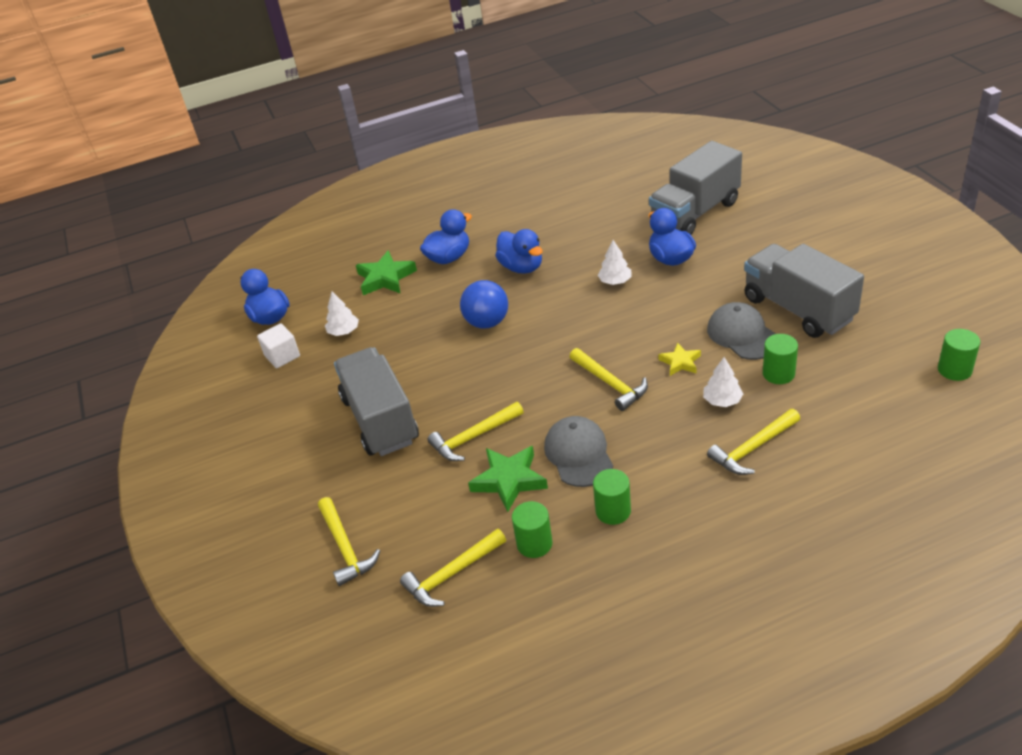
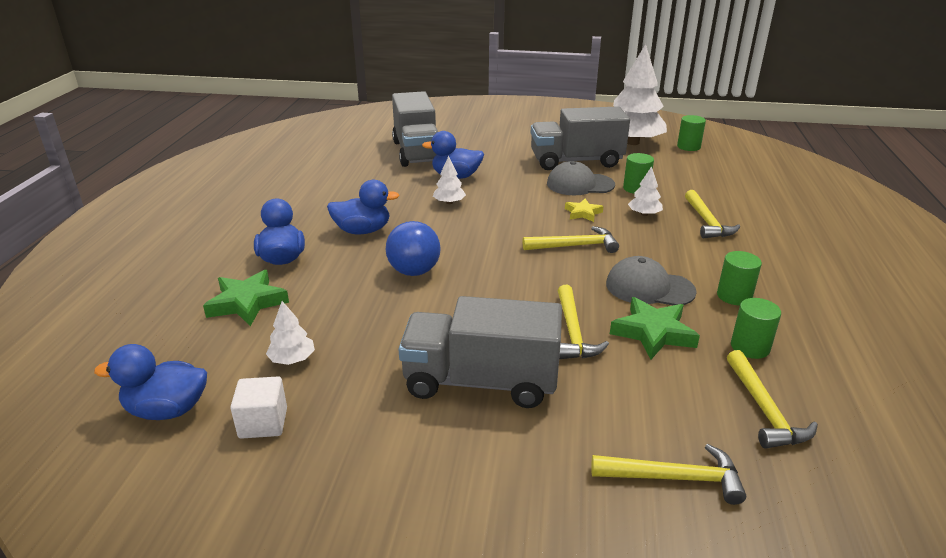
camera: 65 degrees left, 10 degrees down
none -> white tree [613,44,667,145]

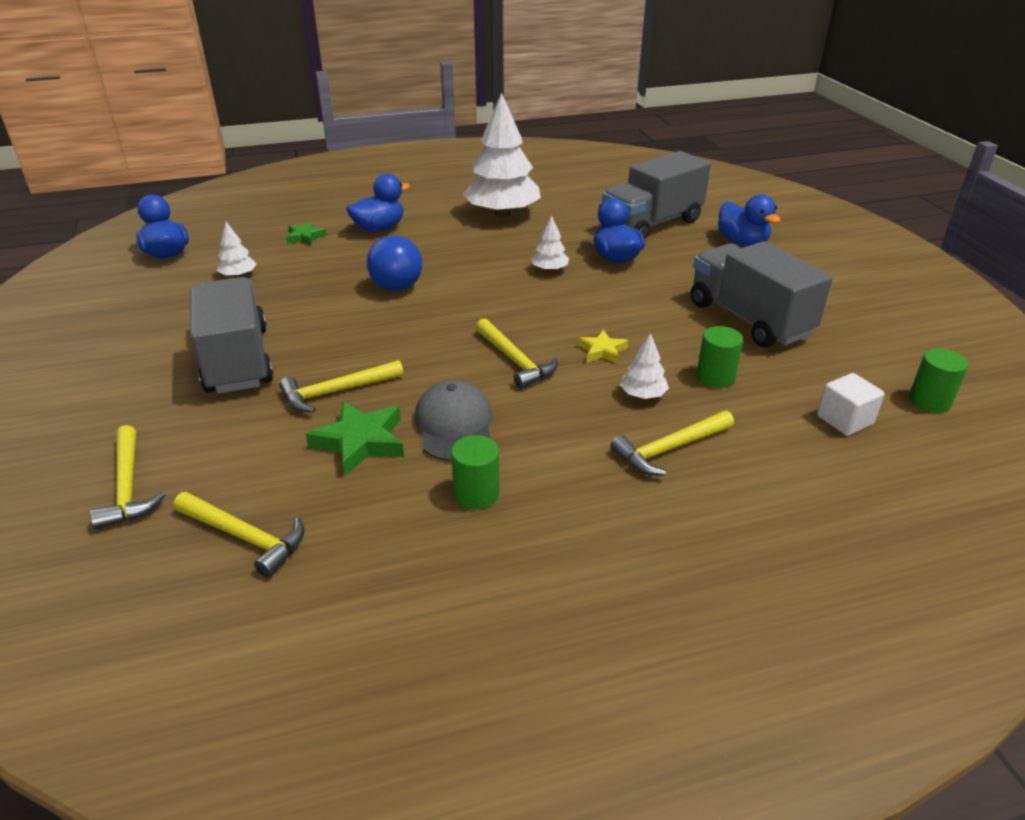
camera: 65 degrees right, 5 degrees up
green star [203,270,289,326] -> green star [286,221,327,245], size x0.60
white cube [230,376,287,439] -> white cube moved to [817,373,885,436]
blue duck [327,180,400,234] -> blue duck moved to [718,194,781,247]
grey cap [547,161,615,195] -> none
white tree [613,44,667,145] -> white tree moved to [463,93,541,217]
yellow hammer [727,350,818,449] -> yellow hammer turned 120 degrees counterclockwise [174,492,304,578]
green cylinder [731,298,781,359] -> none

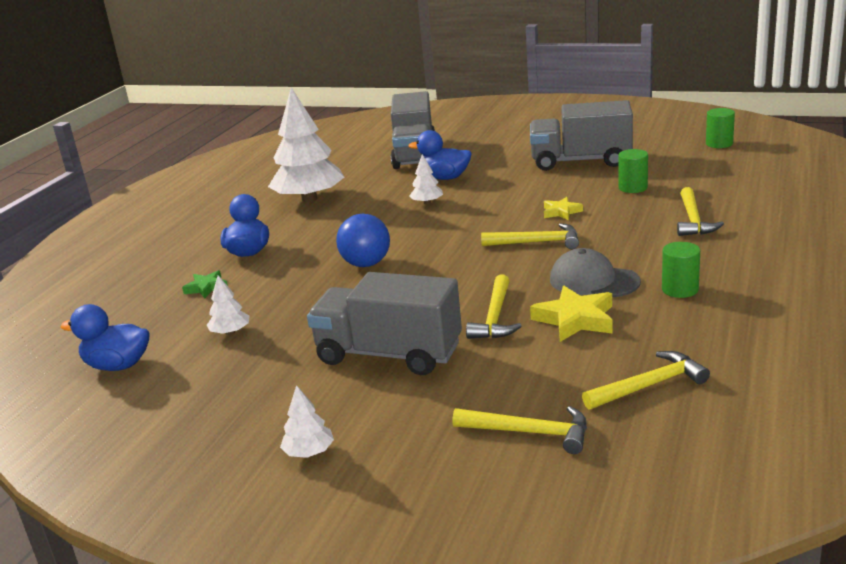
camera: 50 degrees left, 10 degrees down
green star [306,401,404,476] -> yellow star [530,286,613,342]
white tree [620,333,669,399] -> white tree moved to [280,385,334,458]
blue duck [718,194,781,247] -> none
white cube [817,373,885,436] -> none

